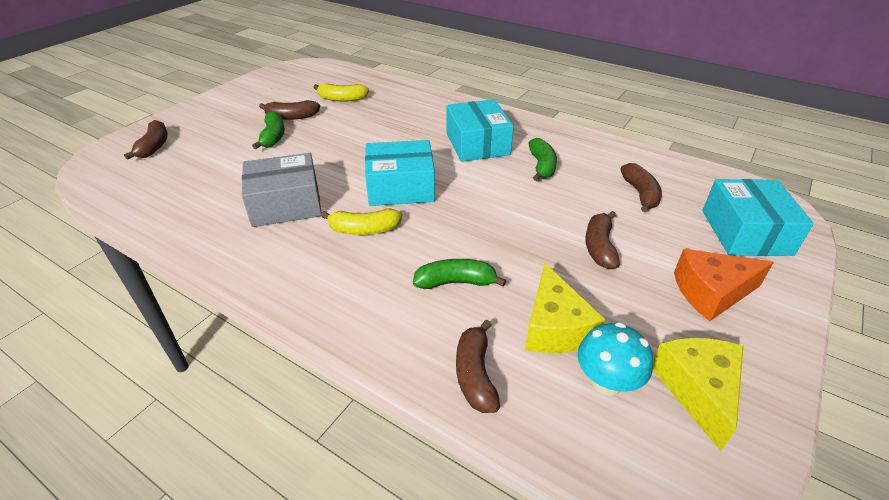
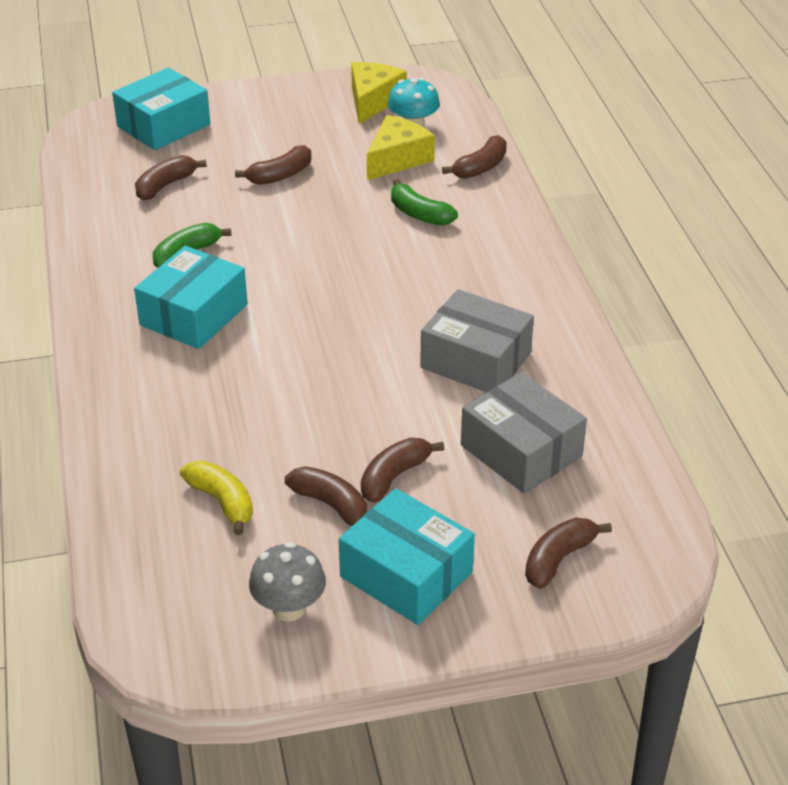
camera: 135 degrees left, 0 degrees up
green banana [252,111,285,149] -> brown banana [361,438,444,503]
yellow banana [321,208,402,235] -> none
turquoise box [365,140,435,206] -> turquoise box moved to [339,488,475,625]
yellow cheese [653,338,744,451] -> yellow cheese turned 150 degrees clockwise [351,62,407,124]
orange cheese [674,249,774,321] -> none
none -> grey mushroom [249,542,326,622]
none -> grey box [461,372,587,494]

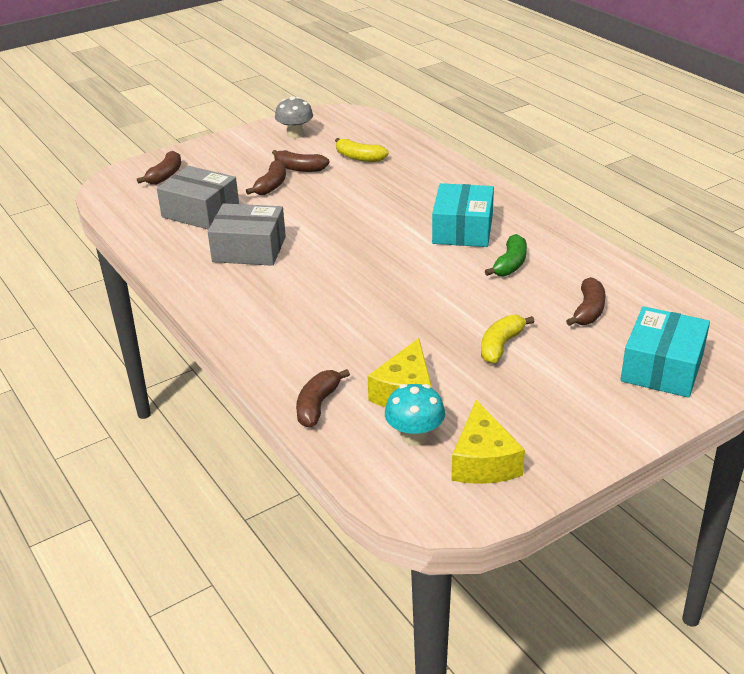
camera: 160 degrees right, 5 degrees down
brown banana [235,145,311,185] -> yellow banana [481,315,534,364]
turquoise box [339,488,475,625] -> none
green banana [391,179,458,226] -> none

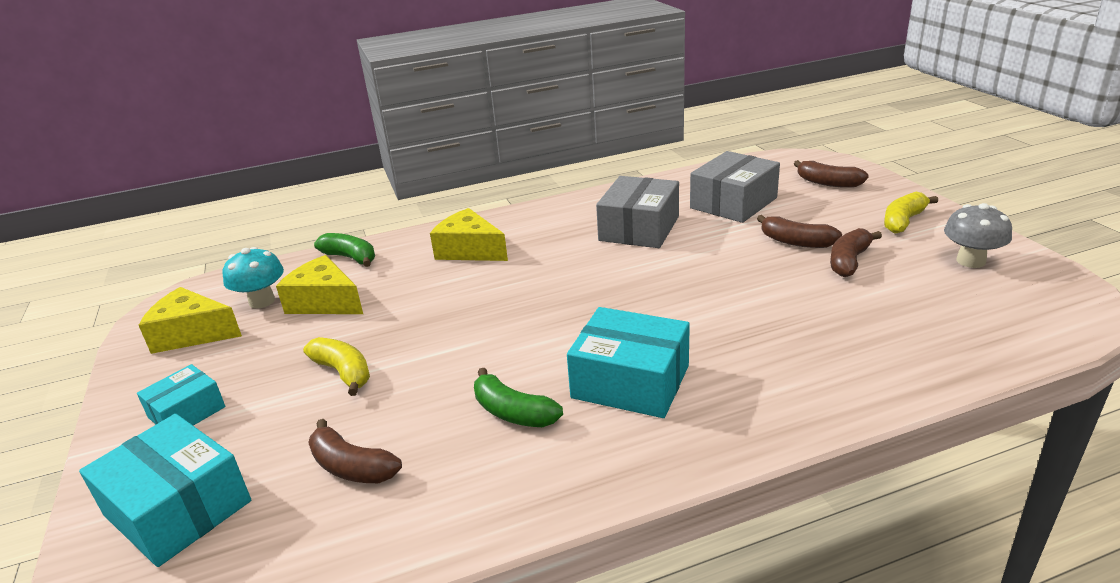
camera: 105 degrees right, 5 degrees down
brown banana [296,369,350,428] -> green banana [314,233,375,267]
yellow banana [335,138,389,162] -> yellow banana moved to [884,192,938,234]
none -> turquoise box [137,364,225,426]
none -> yellow cheese [430,208,508,261]

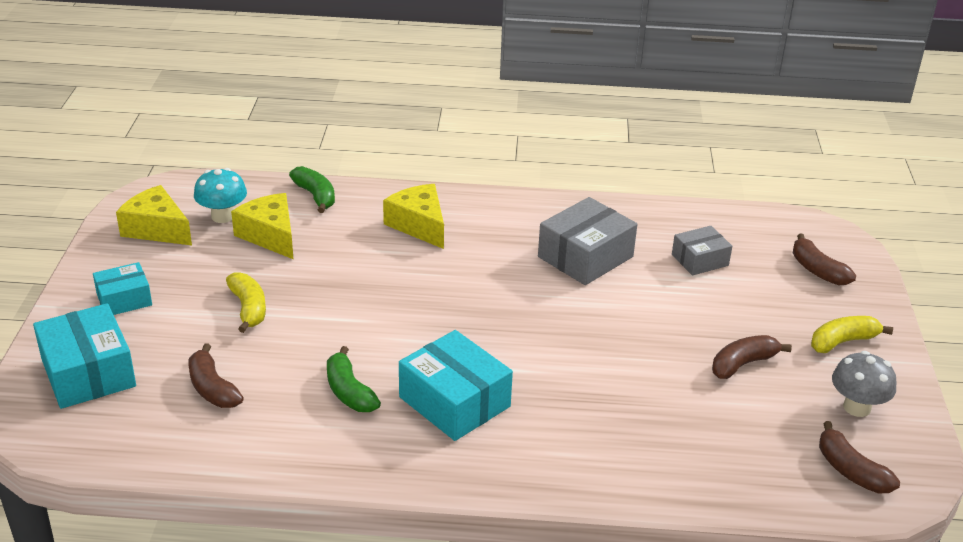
camera: 20 degrees right, 5 degrees up
grey box [690,151,780,223] -> grey box [672,226,732,276], size x0.60
brown banana [757,215,842,248] -> brown banana moved to [819,421,900,493]

